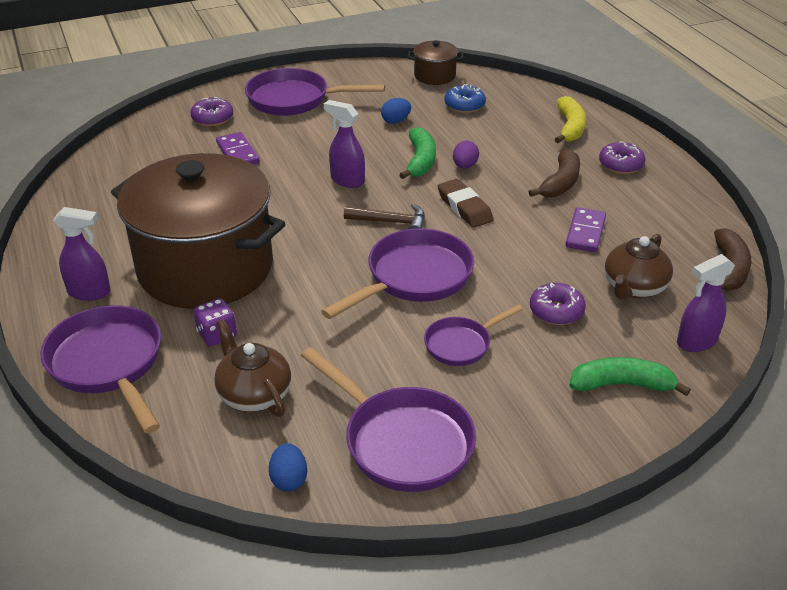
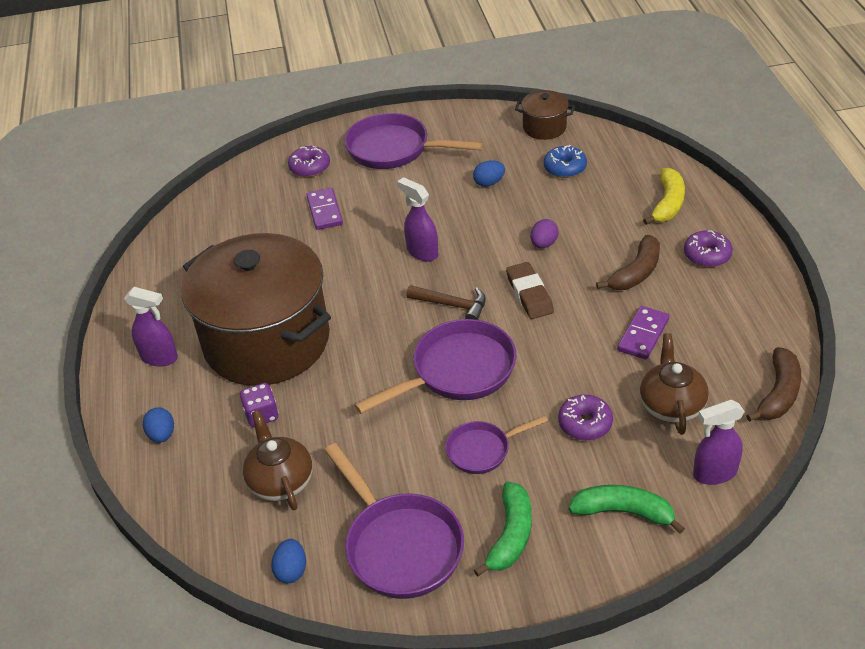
camera: 15 degrees right, 5 degrees up
purple pan [40,305,161,434] -> blue egg [143,407,174,443]
green banana [399,127,436,179] -> green banana moved to [474,482,532,577]
brown teapot [604,234,673,300] -> brown teapot turned 135 degrees clockwise [640,333,709,435]

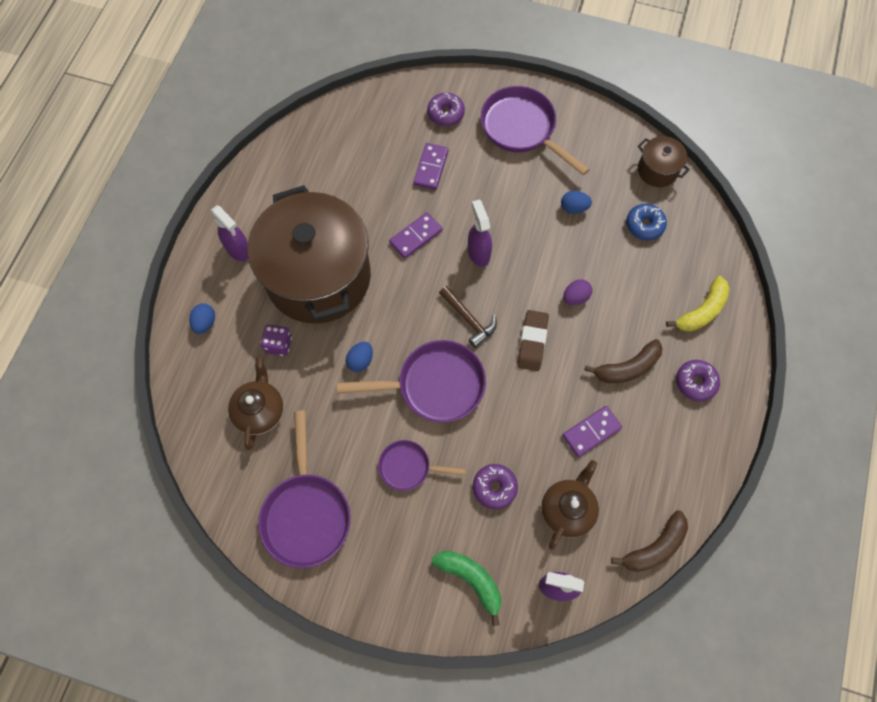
camera: 25 degrees right, 25 degrees up
blue egg [271,539,306,583] -> blue egg moved to [346,342,373,372]
green banana [474,482,532,577] -> none
none -> purple domino [389,212,443,259]

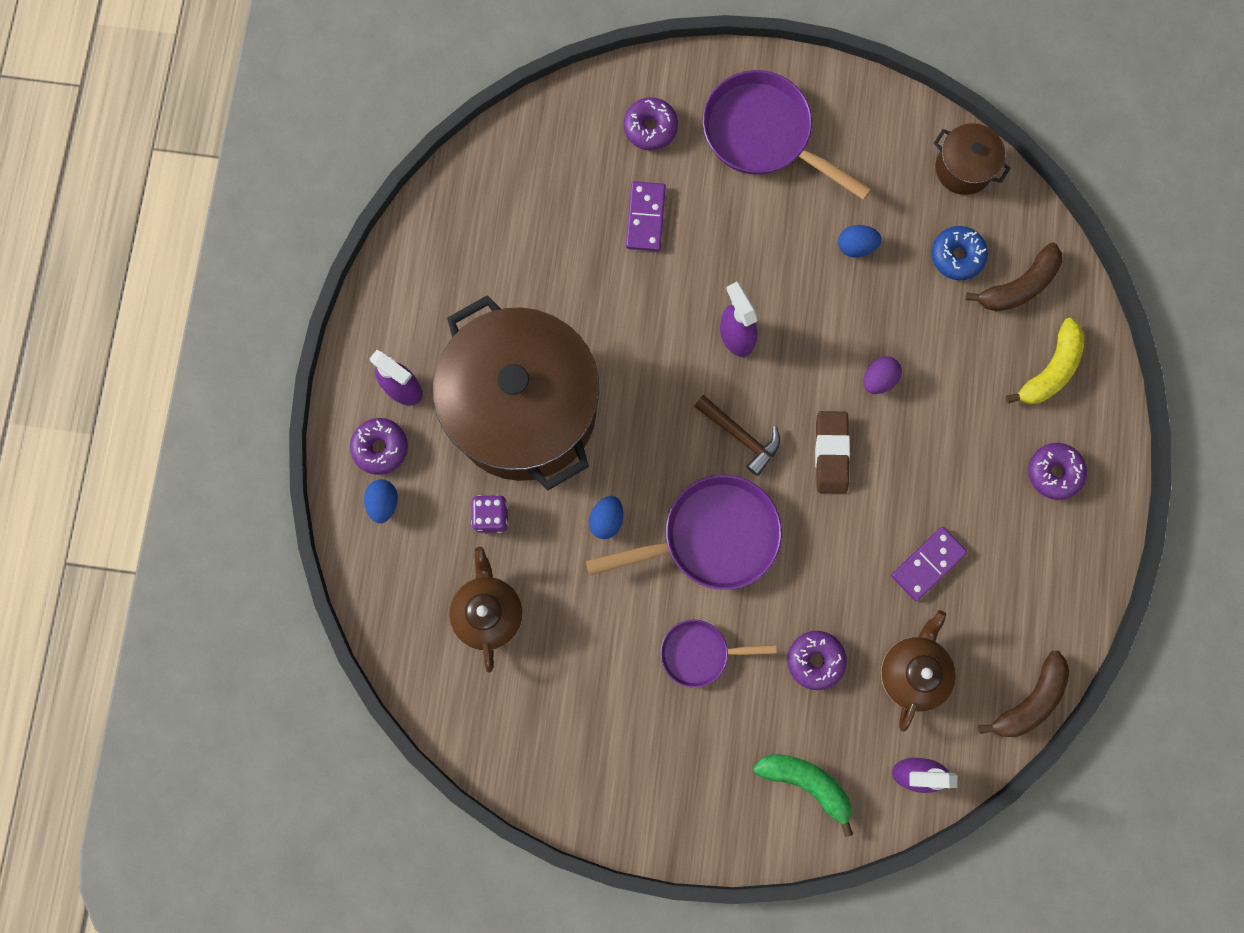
camera: 10 degrees left, 10 degrees up
purple pan [258,411,351,568] -> none
purple domino [389,212,443,259] -> none
brown banana [584,339,662,383] -> brown banana moved to [965,243,1062,311]
none -> purple donut [350,418,408,475]

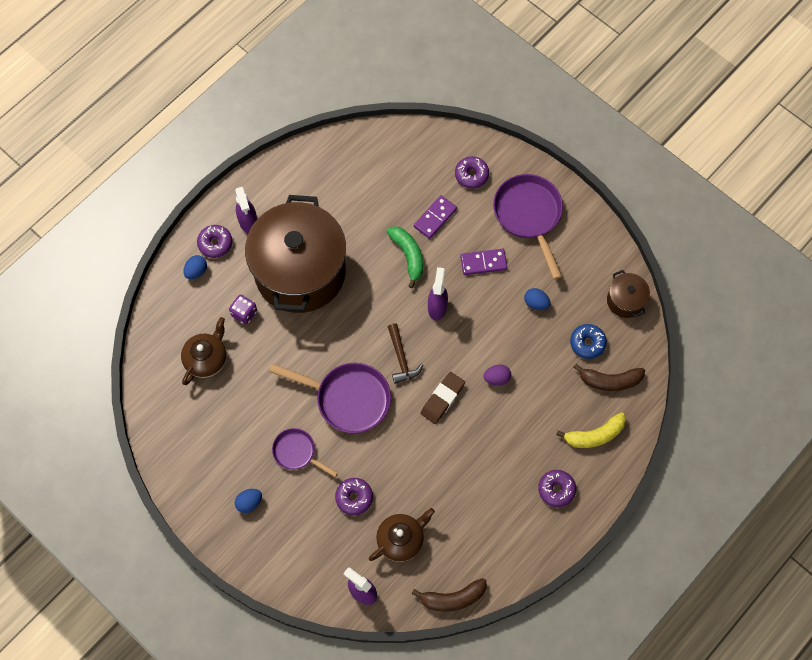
camera: 35 degrees right, 10 degrees down
blue egg [589,496,623,539] -> blue egg moved to [235,489,262,513]
green banana [753,754,853,837] -> green banana moved to [387,226,423,288]
purple domino [891,527,968,601] -> purple domino moved to [460,249,507,275]

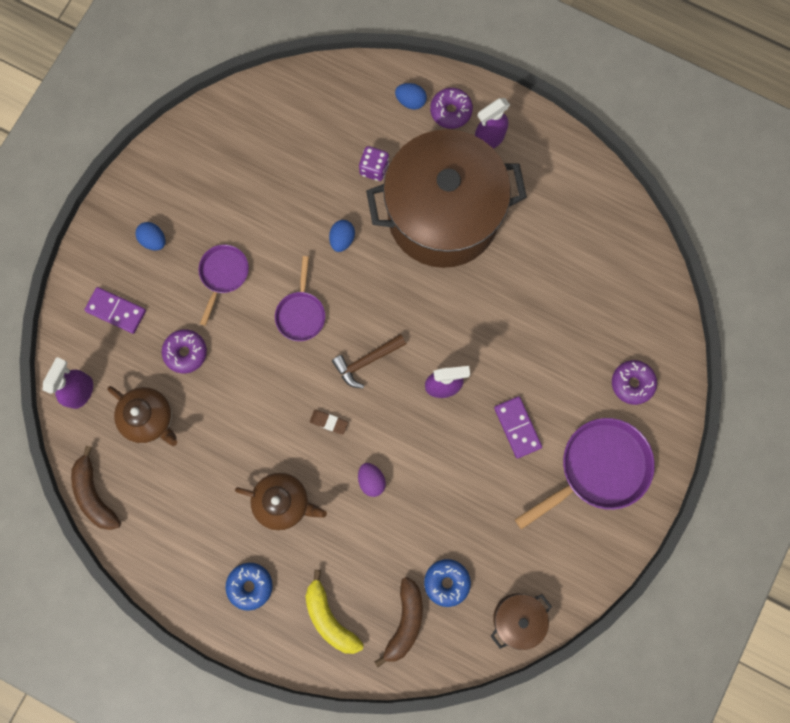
camera: 75 degrees right, 10 degrees up
brown teapot [181,317,226,385] -> brown teapot moved to [235,473,327,531]
purple pan [269,363,391,433] -> purple pan [275,256,325,341], size x0.57
green banana [387,226,423,288] -> none
purple domino [414,195,457,239] -> purple domino moved to [84,287,146,334]
brown eraser [420,372,465,424] -> brown eraser [310,410,348,435], size x0.59
blue egg [524,288,550,310] -> blue egg moved to [329,220,355,252]
purple donut [538,470,576,507] -> blue donut [225,563,273,611]
brown banana [574,364,645,391] -> brown banana turned 150 degrees counterclockwise [374,577,423,667]

